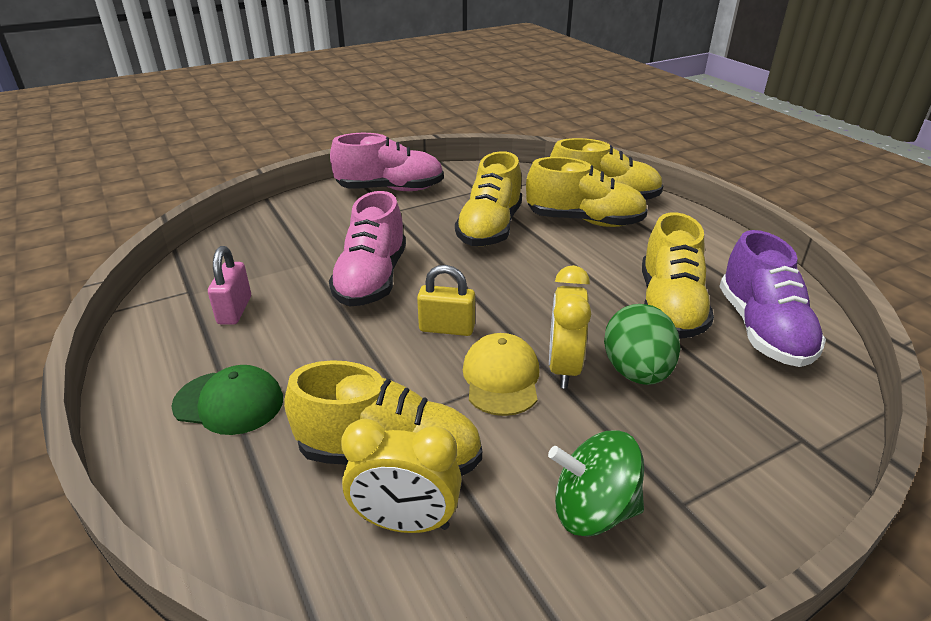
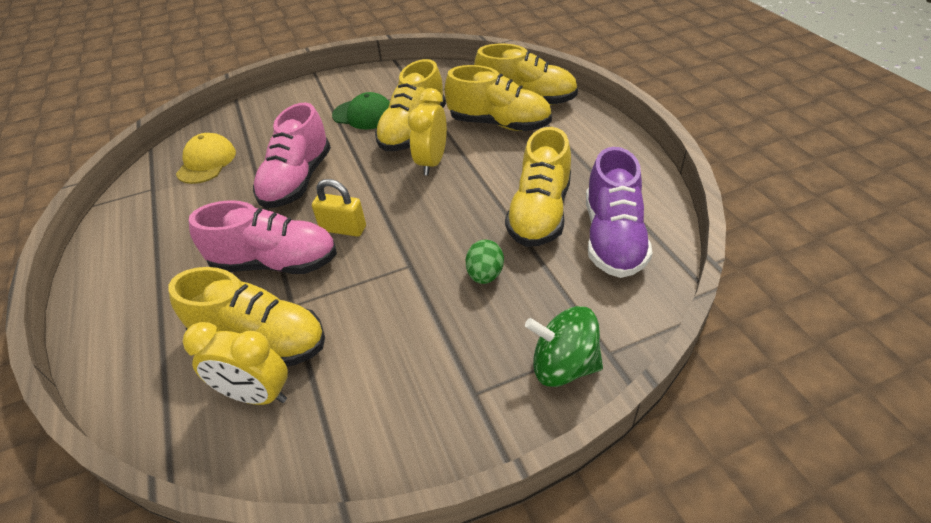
camera: 10 degrees right, 10 degrees up
green cap [171,365,283,435] -> green cap moved to [332,92,390,130]
pink padlock [208,246,251,325] -> none
pink shoe [330,133,444,191] -> pink shoe moved to [189,200,337,274]
yellow cap [463,333,540,416] -> yellow cap moved to [176,133,236,184]
green spinning top [548,430,644,536] -> green spinning top moved to [525,306,603,387]
yellow clock [549,265,591,388] -> yellow clock moved to [408,88,447,176]
green egg [604,304,680,385] -> green egg [466,240,504,284], size x0.63

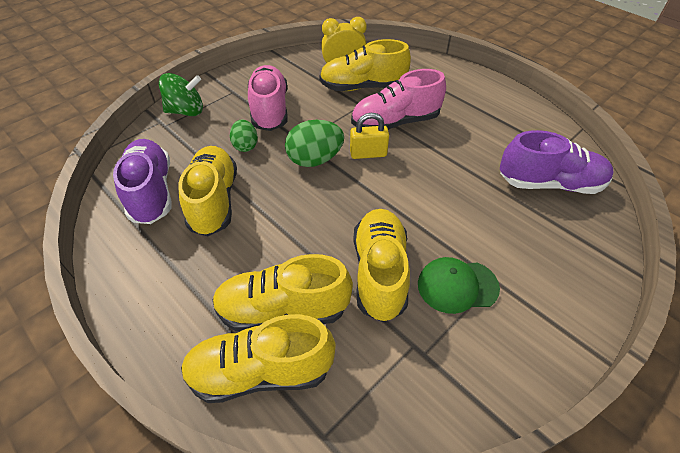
camera: 155 degrees right, 5 degrees up
yellow cap [176,133,236,184] -> purple shoe [500,130,614,194]
pink shoe [253,103,331,208] -> pink shoe moved to [248,65,288,131]
yellow clock [408,88,447,176] -> none
none -> green egg [285,120,344,167]

